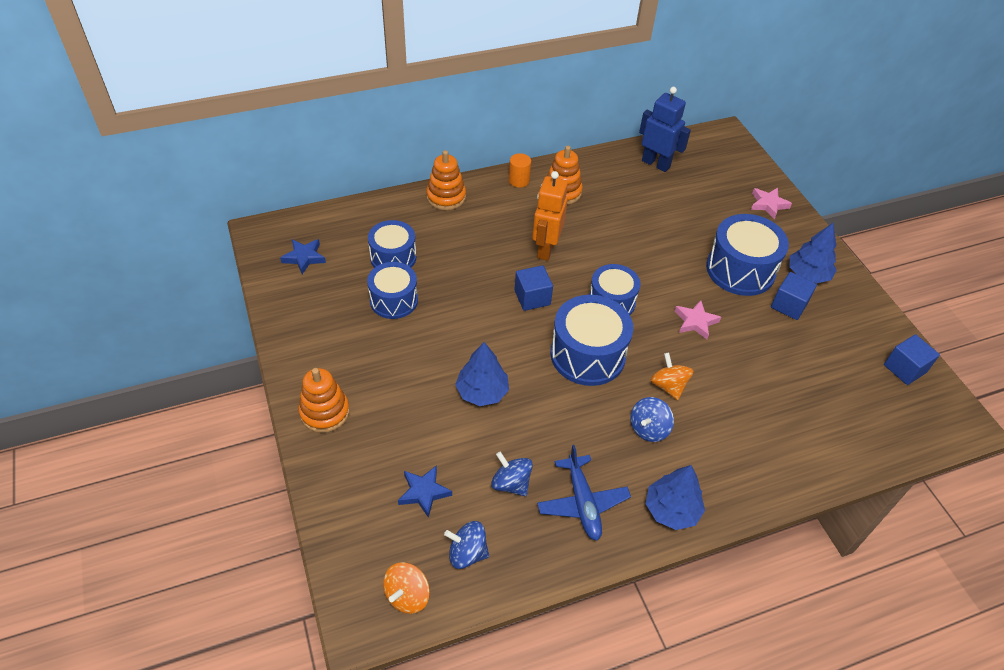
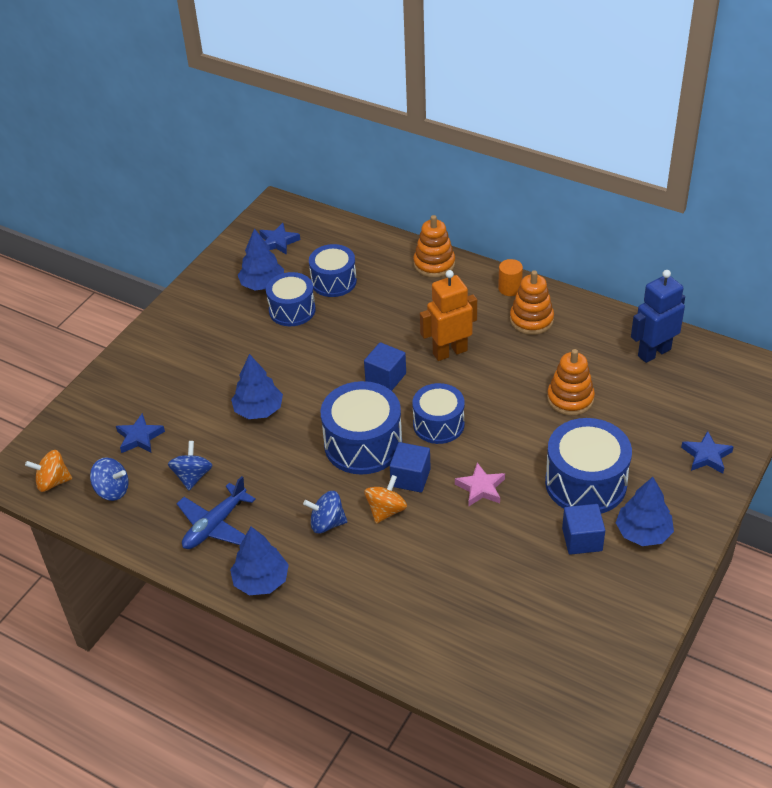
camera: 55 degrees right, 5 degrees down
orange stacking toy [299,368,350,433] -> orange stacking toy moved to [547,349,595,416]
blue spinning top [444,521,489,569] -> blue spinning top turned 135 degrees clockwise [90,457,129,501]
blue robot [639,87,691,172] -> blue robot turned 120 degrees counterclockwise [631,270,685,363]
pink star [751,188,792,219] -> blue star [681,431,734,474]
blue cube [884,334,940,385] -> blue cube moved to [390,442,431,493]
none -> blue tree [238,228,284,290]

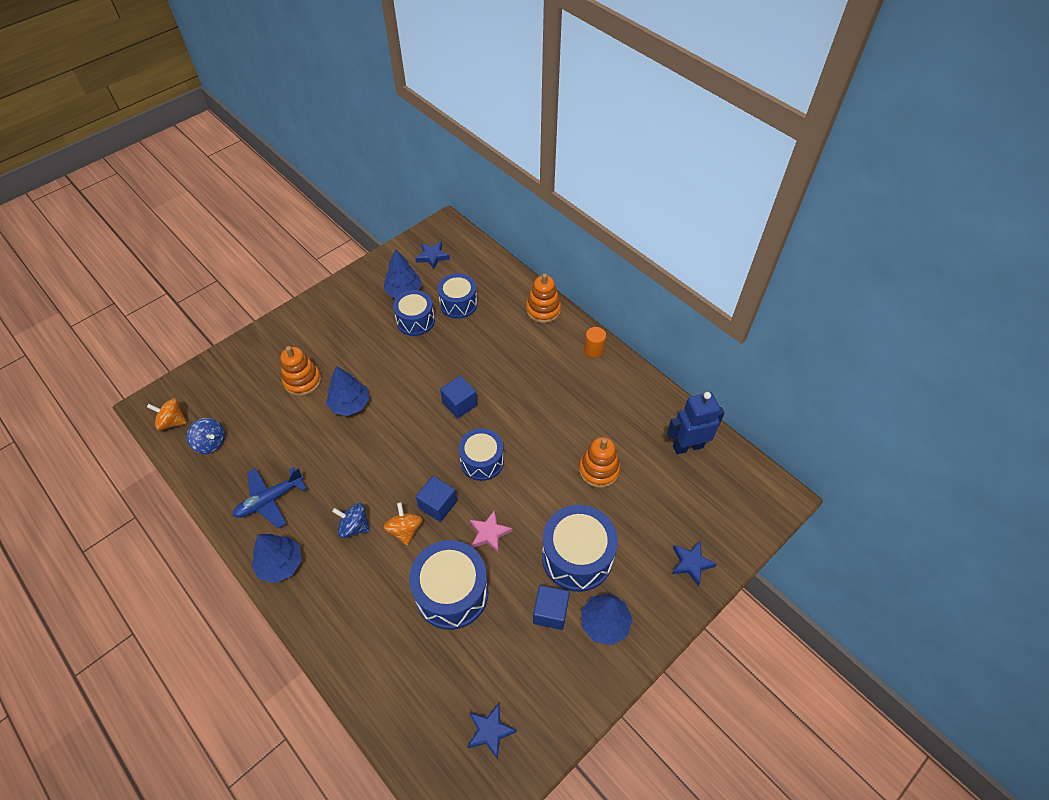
camera: 15 degrees right, 10 degrees up
blue star [116,413,165,453] -> blue star moved to [467,704,517,760]
blue spinning top [168,441,213,490] -> none
blue drum [321,381,402,475] -> blue drum moved to [409,540,489,630]
orange spinning top [364,475,407,524] -> orange spinning top turned 60 degrees counterclockwise [384,502,423,545]
orange robot [420,270,477,361] -> none
orange stacking toy [510,270,554,335] -> orange stacking toy moved to [281,346,321,396]

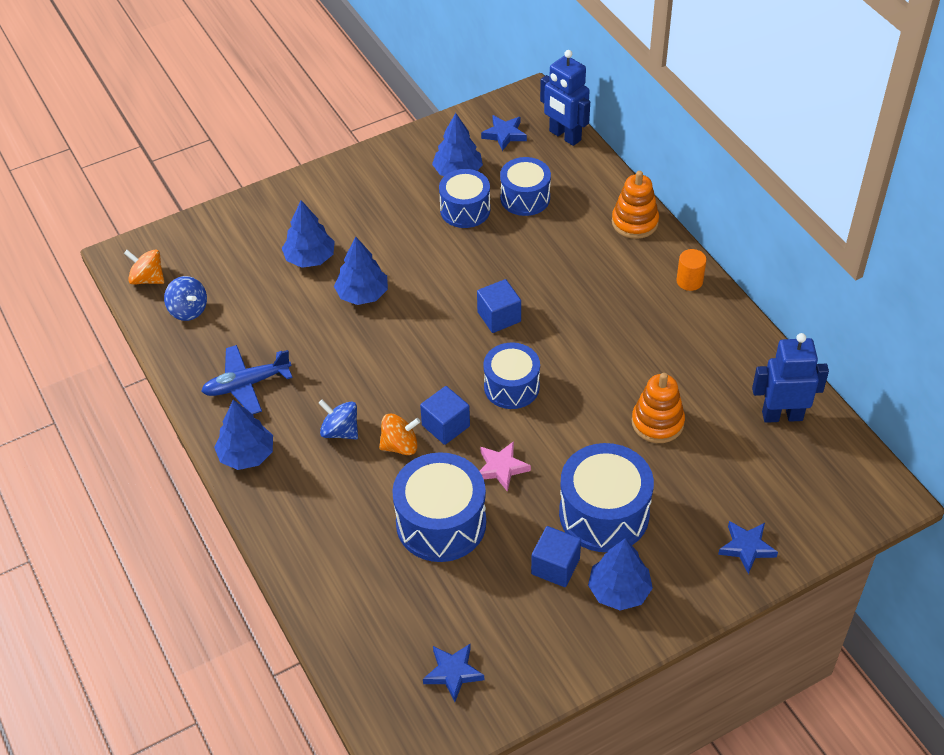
camera: 15 degrees right, 5 degrees down
orange stacking toy [281,346,321,396] -> blue tree [282,200,335,268]
orange spinning top [384,502,423,545] -> orange spinning top turned 75 degrees clockwise [379,414,421,455]
none -> blue robot [540,50,590,146]

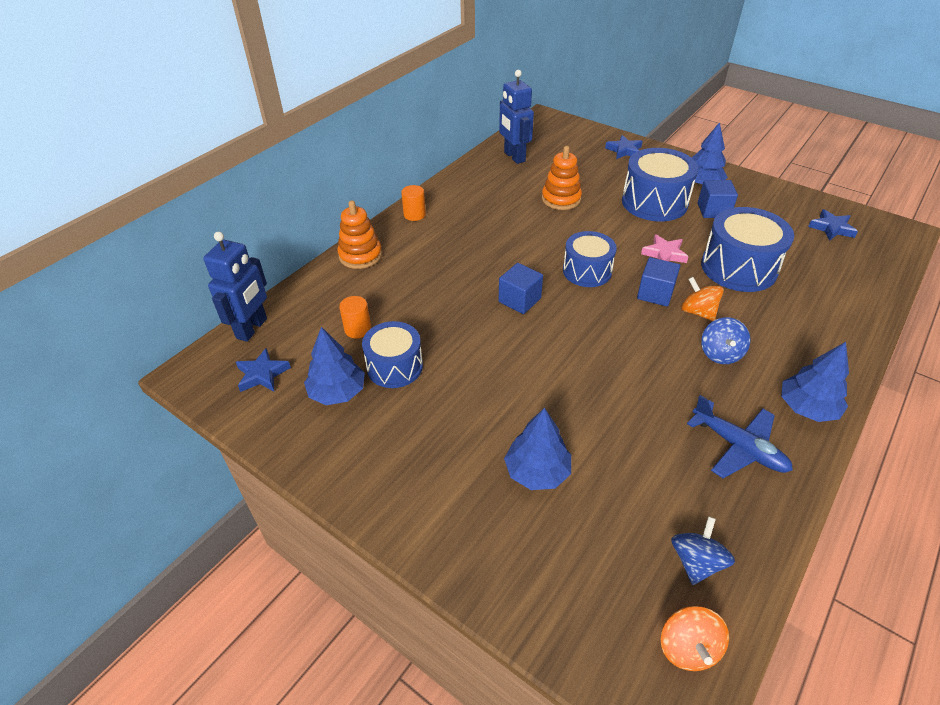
camera: 115 degrees left, 5 degrees down
blue tree [334,237,388,305] -> none
blue drum [500,157,551,216] -> orange cylinder [339,296,371,338]

